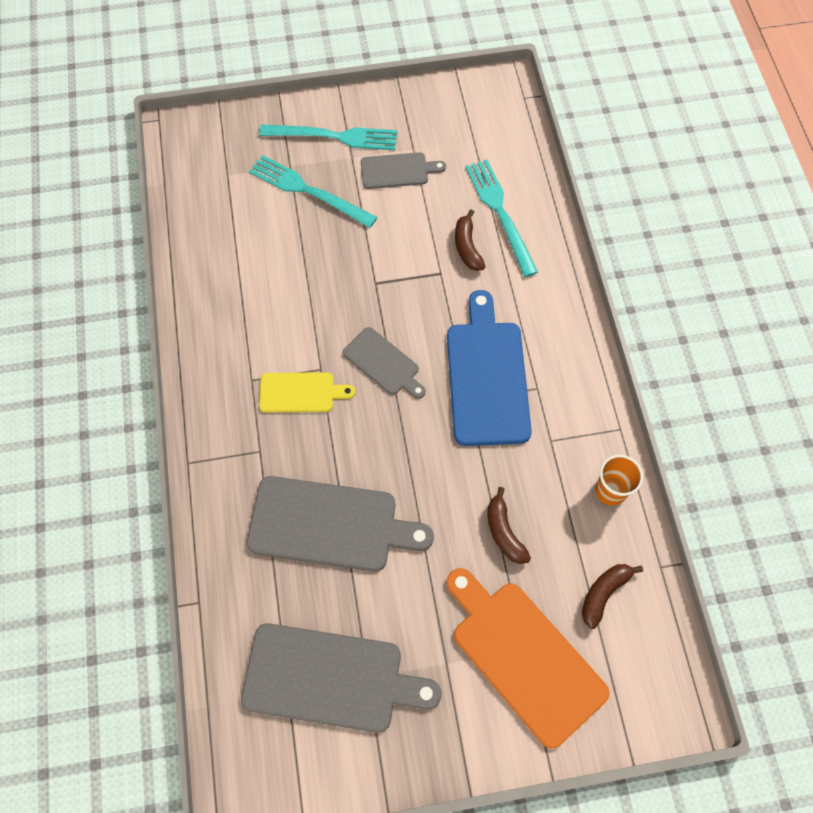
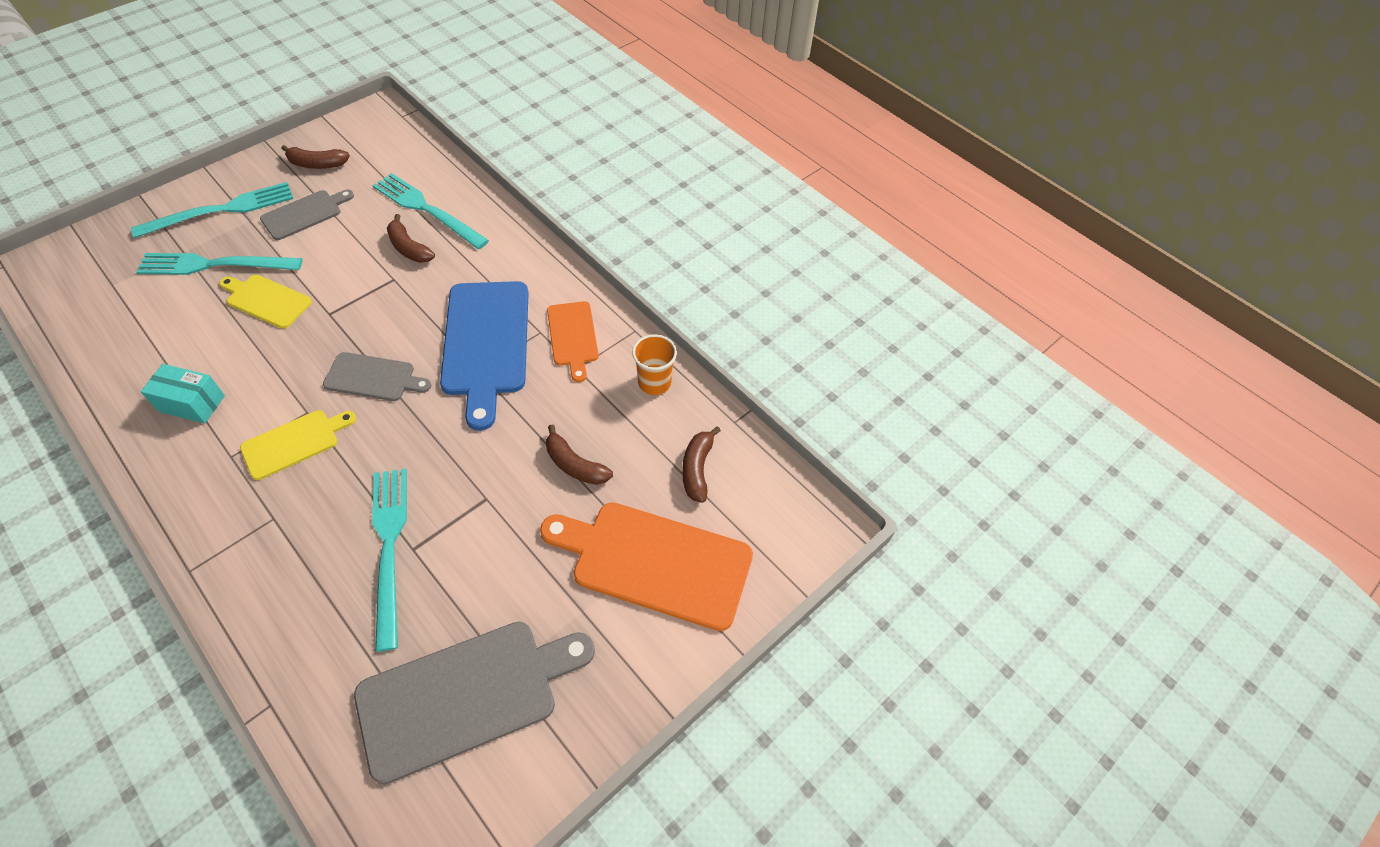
camera: 35 degrees left, 10 degrees down
grey cutting board [247,476,434,572] -> turquoise fork [372,469,407,652]
blue cutting board [447,290,532,446] -> blue cutting board turned 150 degrees counterclockwise [440,281,529,431]
none -> turquoise box [141,364,225,424]
none -> yellow cutting board [219,275,312,329]
none -> brown banana [282,145,350,169]
none -> orange cutting board [547,301,599,382]

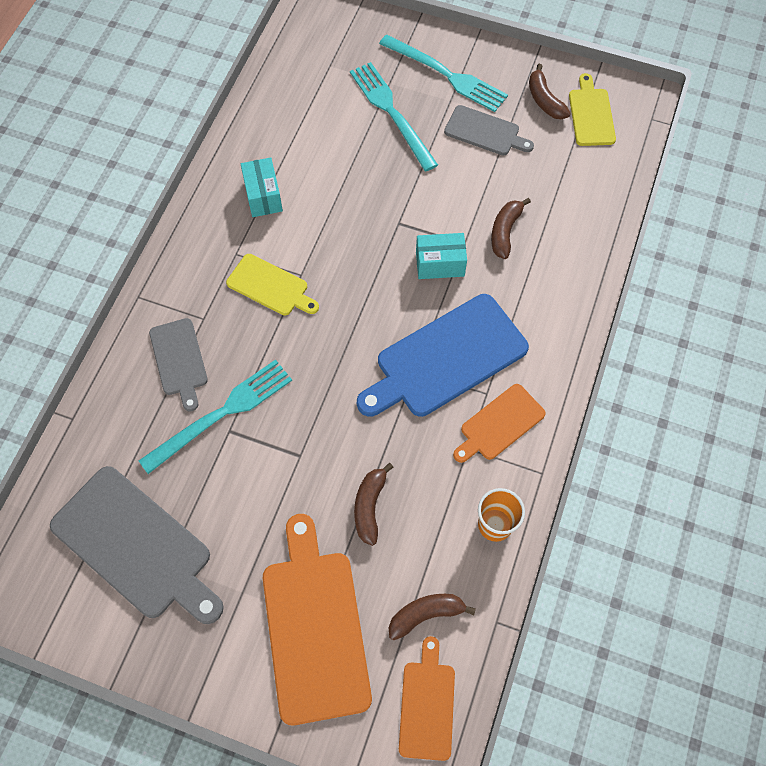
camera: 65 degrees right, 10 degrees up
yellow cutting board [219,275,312,329] -> yellow cutting board moved to [569,73,616,146]
grey cutting board [323,352,431,401] -> grey cutting board moved to [149,318,208,412]
turquoise fork [372,173,489,249] -> none
none -> orange cutting board [399,636,455,761]
none -> turquoise box [416,233,467,279]

